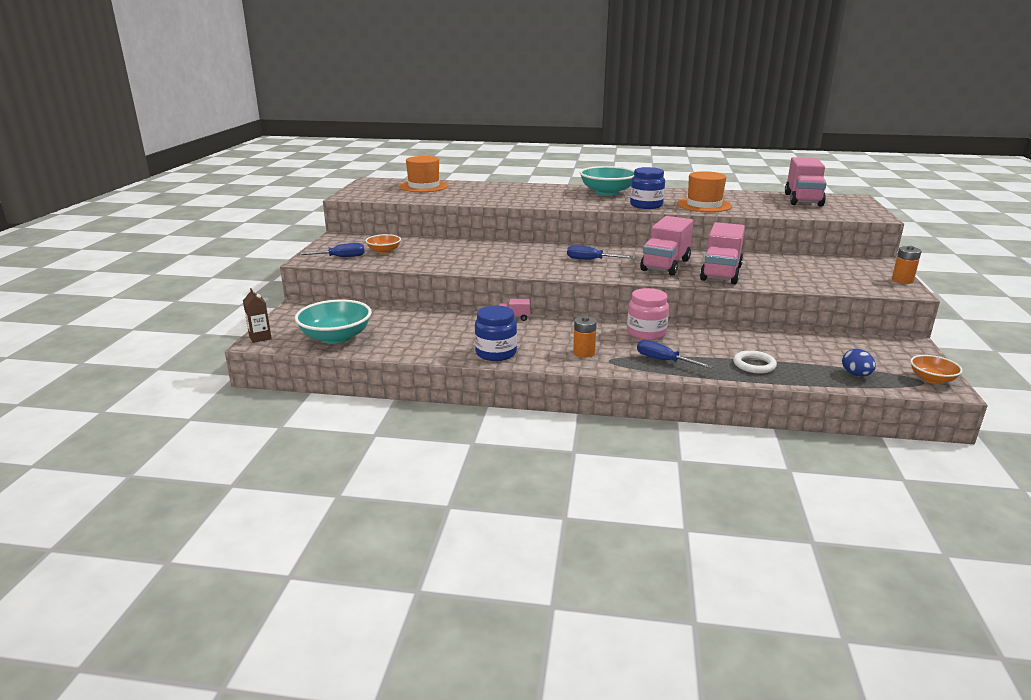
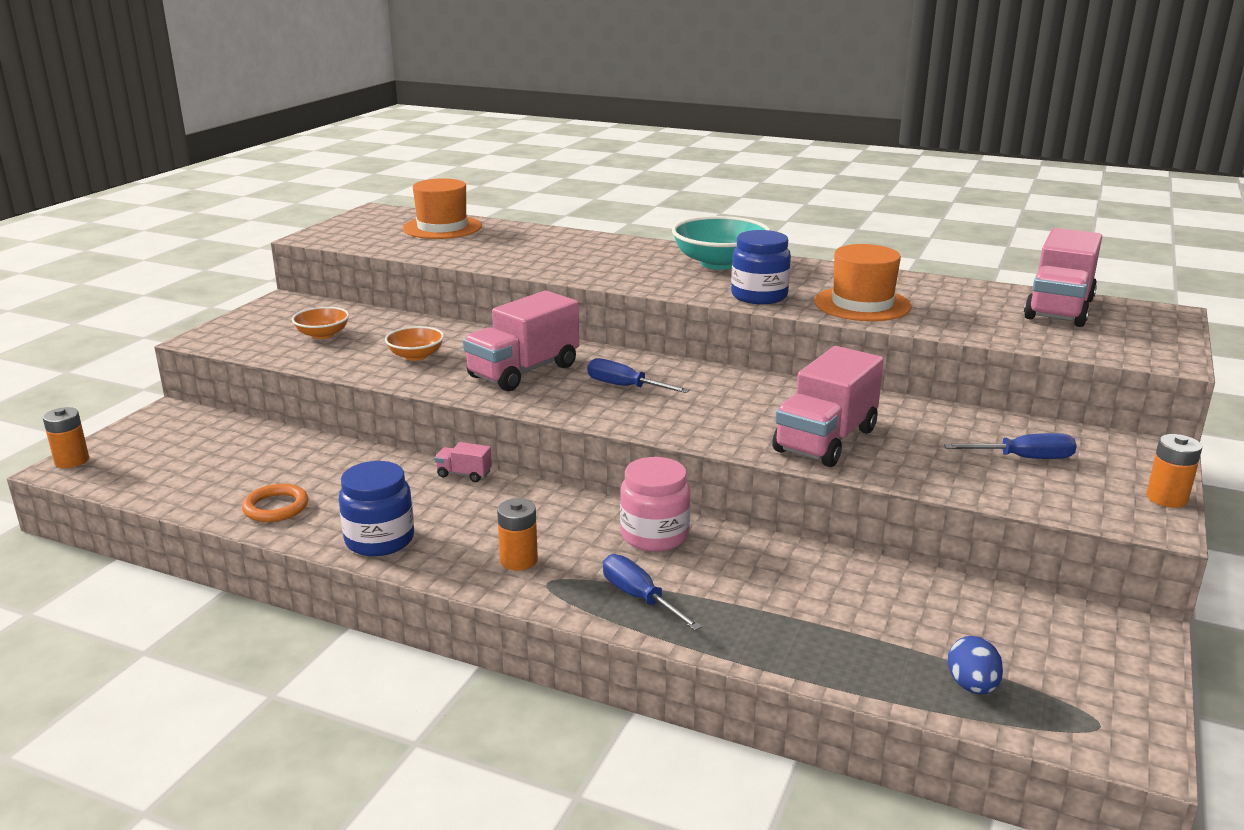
camera: 15 degrees right, 0 degrees up
brown carton [243,288,272,343] -> orange battery [43,407,89,468]
turquoise bowl [295,300,372,344] -> none
blue screwdriver [297,243,365,257] -> blue screwdriver moved to [944,433,1077,459]
pink truck [640,216,693,276] -> pink truck moved to [463,291,579,391]
white ring [733,350,777,373] -> none
orange bowl [910,355,963,384] -> orange bowl moved to [385,326,444,361]
none -> orange ring [242,484,308,522]

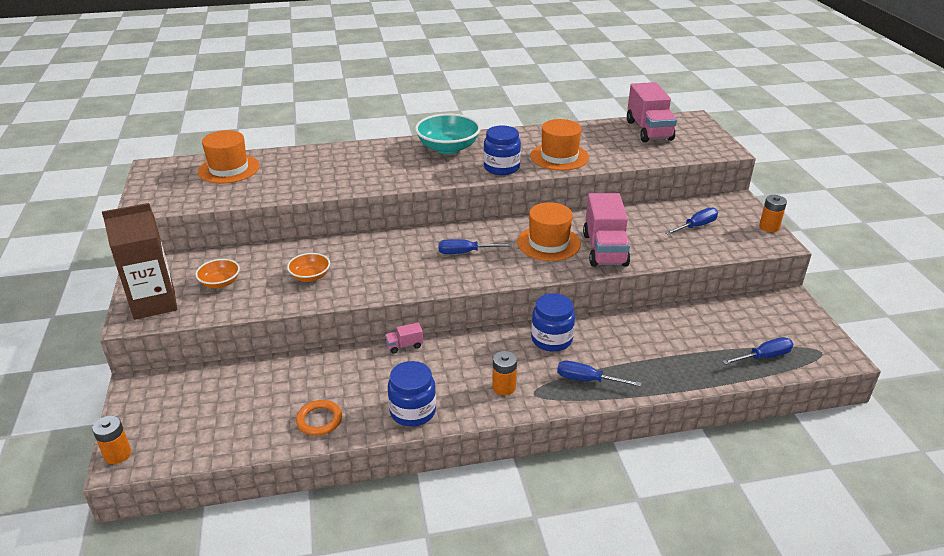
camera: 35 degrees left, 10 degrees up
pink truck [463,291,579,391] -> none
pink jar [620,457,691,552] -> blue jar [531,293,575,352]
blue egg [948,636,1003,694] -> blue screwdriver [722,337,793,365]
none -> brown carton [102,203,177,320]
none -> orange hat [517,202,581,261]

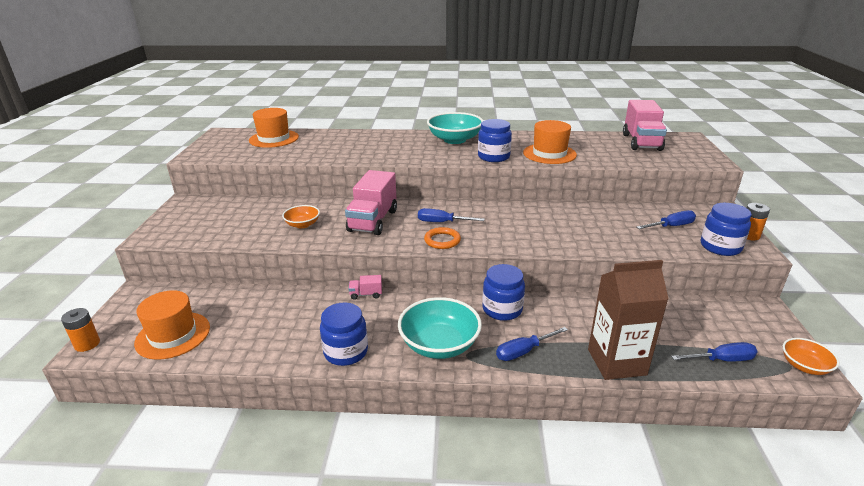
camera: 15 degrees right, 5 degrees down
brown carton [102,203,177,320] -> brown carton moved to [588,260,668,380]
orange bowl [195,259,240,288] -> orange bowl moved to [783,338,839,375]
orange ring [296,400,342,436] -> orange ring moved to [424,227,461,249]
orange battery [492,351,517,395] -> turquoise bowl [398,297,482,359]
orange hat [517,202,581,261] -> orange hat moved to [134,290,210,360]
blue screwdriver [557,361,642,387] -> blue screwdriver turned 60 degrees counterclockwise [496,327,568,361]
pink truck [583,193,630,267] -> pink truck moved to [345,170,397,235]
none -> blue jar [701,203,752,256]

